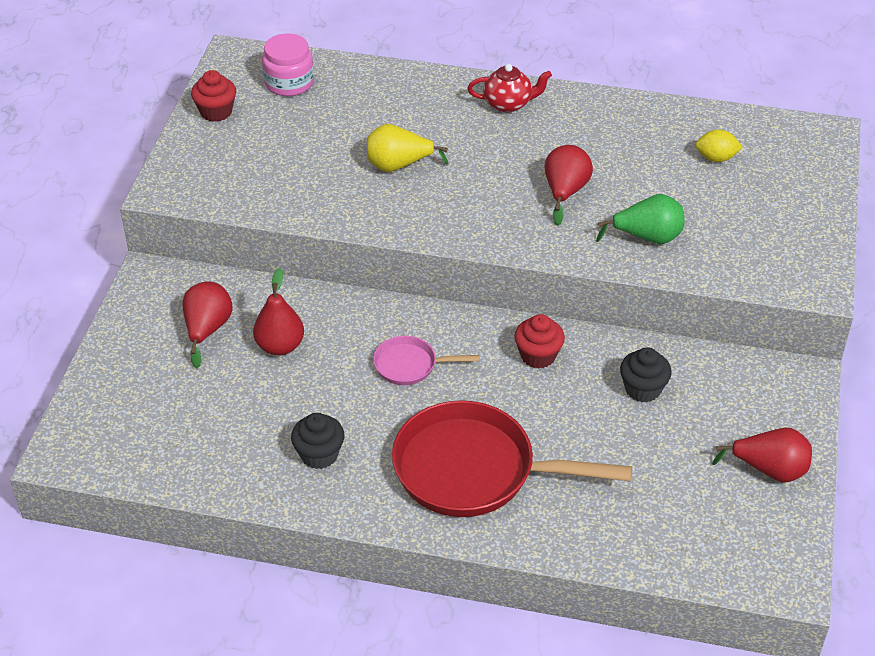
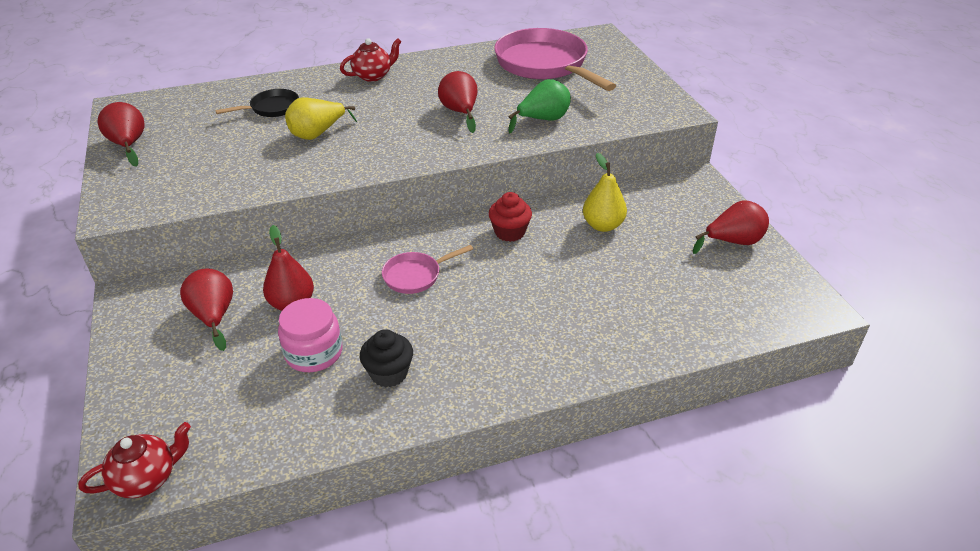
camera: 30 degrees left, 5 degrees down
red cupcake [191,70,236,122] -> red pear [98,102,145,167]
pink jar [262,33,314,96] -> pink jar moved to [278,298,342,372]
red pan [392,400,632,517] -> none
black cupcake [620,347,672,403] -> yellow pear [583,153,627,232]
yellow lemon [695,130,742,162] -> pink pan [494,28,616,91]
none -> red teapot [78,422,191,498]
none -> black pan [215,89,299,117]

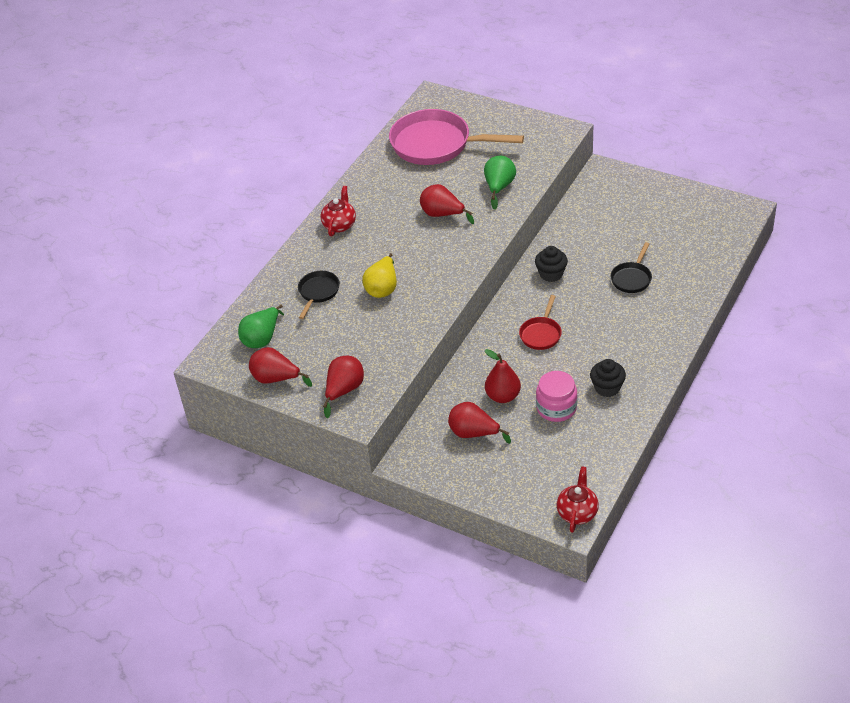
camera: 40 degrees left, 5 degrees up
pink pan [382,245,473,294] -> red pan [519,295,562,350]
red cupcake [489,192,532,242] -> black cupcake [535,246,568,282]
yellow pear [583,153,627,232] -> none
red pear [693,200,769,254] -> red pear moved to [323,356,364,418]
none -> green pear [238,305,284,348]
none -> black pan [611,242,652,293]

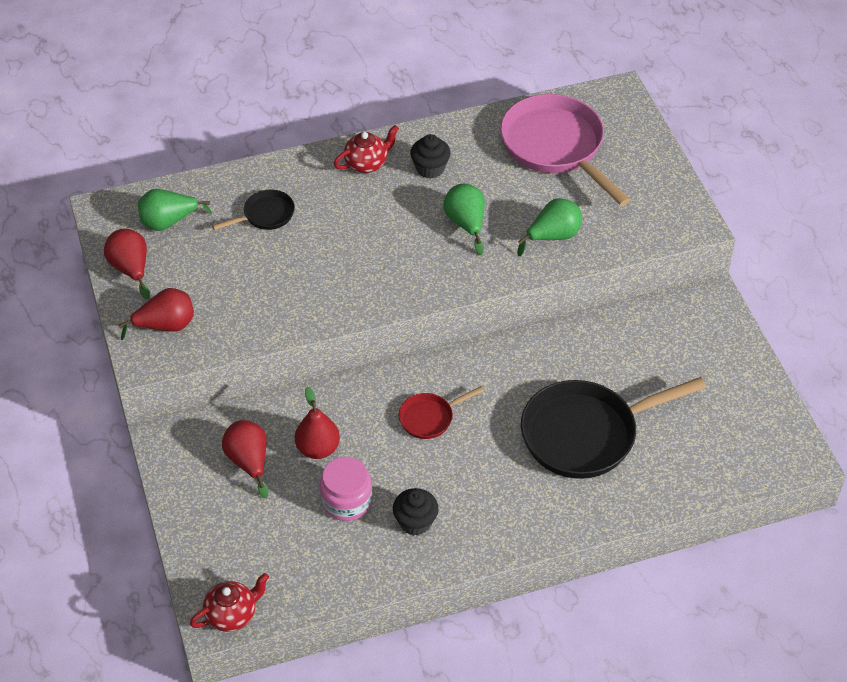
camera: 40 degrees right, 5 degrees up
yellow pear [362,253,397,298] -> none
red pear [420,184,474,224] -> green pear [443,184,485,255]
black cupcake [535,246,568,282] -> black cupcake moved to [410,134,451,178]
black pan [611,242,652,293] -> black pan [521,377,706,479], size x2.10

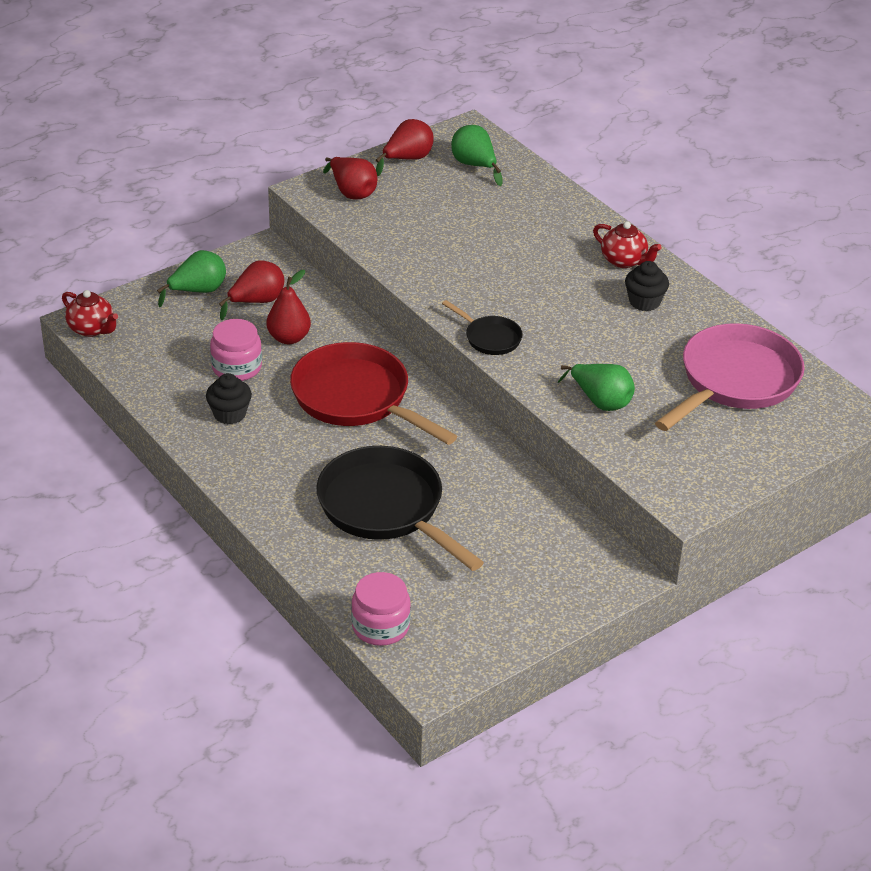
camera: 70 degrees right, 10 degrees down
black pan [212,190,295,230] -> black pan moved to [442,300,523,355]
red pan [399,386,484,439] -> red pan [290,342,458,445], size x2.10
green pear [443,184,485,255] -> green pear moved to [157,250,226,307]
none -> pink jar [351,572,411,646]

